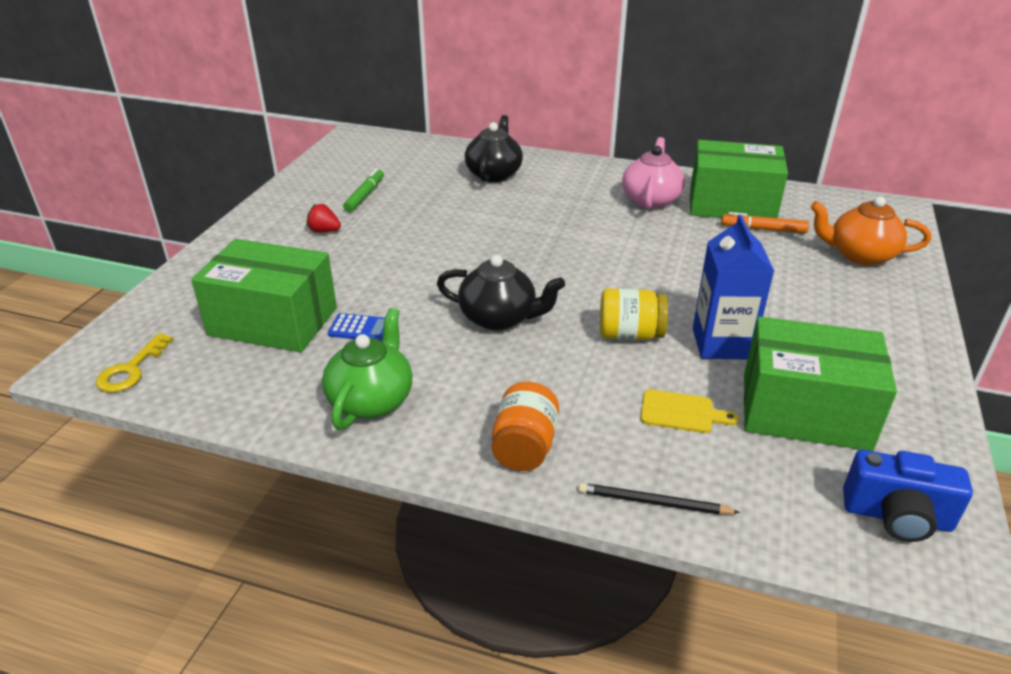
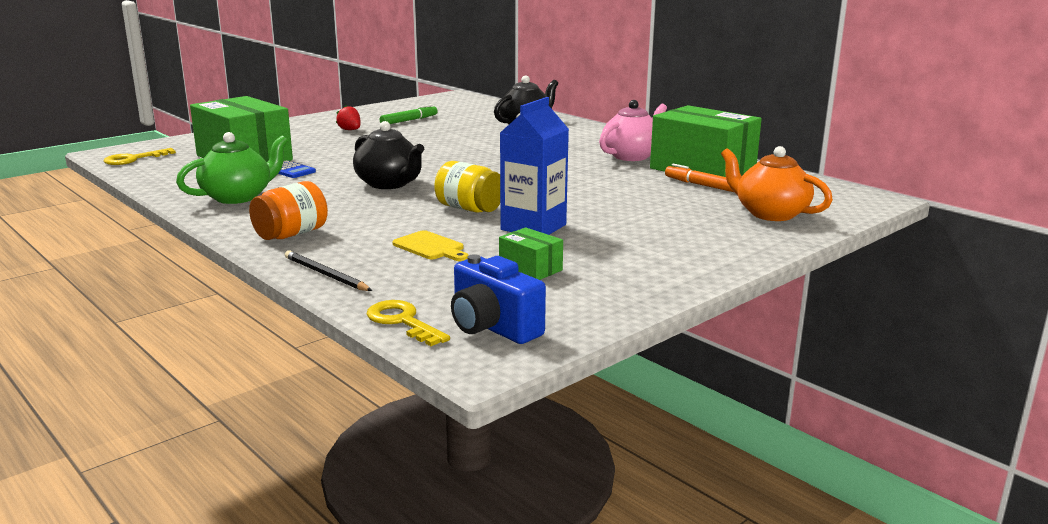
camera: 30 degrees right, 15 degrees down
green box [744,316,897,451] -> green box [499,227,563,280], size x0.44
none -> yellow key [367,300,450,346]

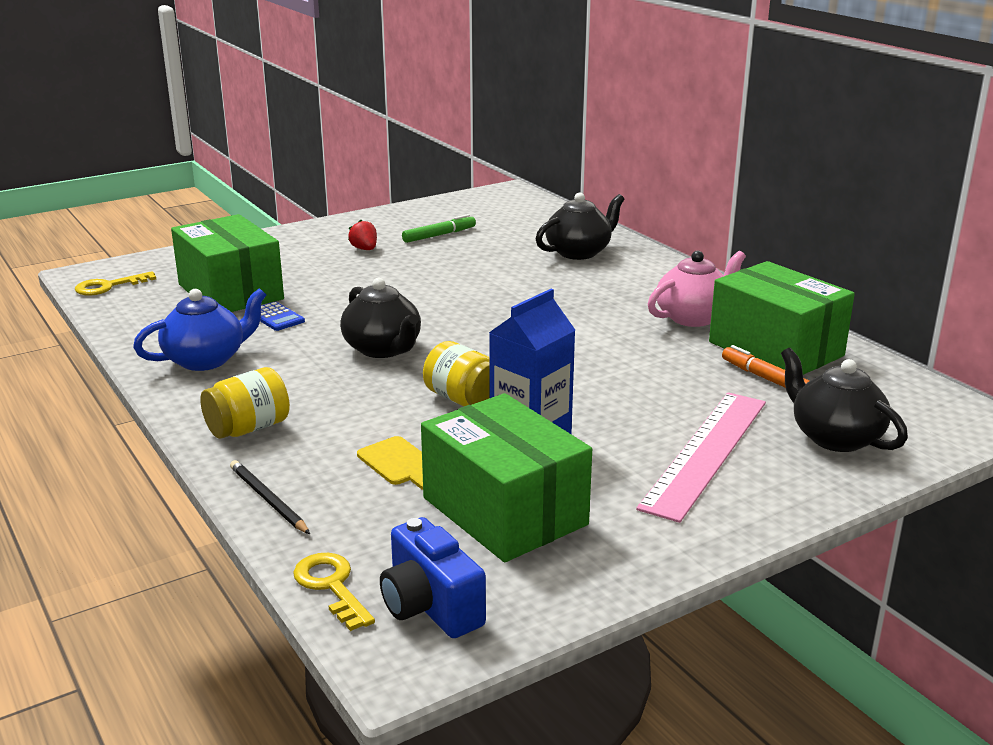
camera: 10 degrees right, 5 degrees up
green teapot [176,132,288,204] -> blue teapot [133,288,266,371]
orange jar [249,181,328,240] -> yellow jar [200,367,290,439]
green box [499,227,563,280] -> green box [421,393,592,562], size x2.26
orange teapot [721,146,833,221] -> black teapot [781,348,908,452]
none -> pink ruler [636,392,766,523]

